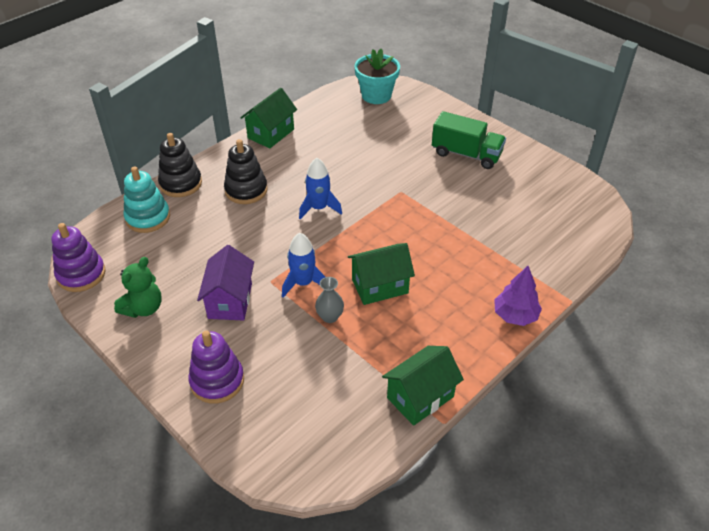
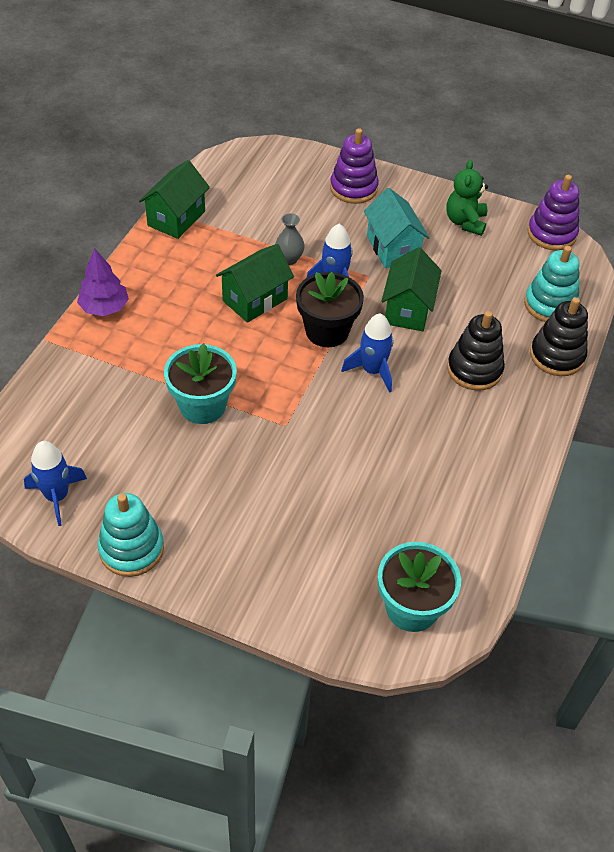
camera: 155 degrees right, 5 degrees up
purple house [197,245,254,321] -> turquoise house [364,188,430,268]
green house [240,88,297,148] -> green house moved to [382,247,442,331]
green truck [432,111,506,169] -> none
none -> blue rocket [24,441,87,526]
none -> turquoise stacking toy [98,493,164,577]
none -> turquoise flower pot [164,343,237,424]
none -> black flower pot [296,272,364,347]

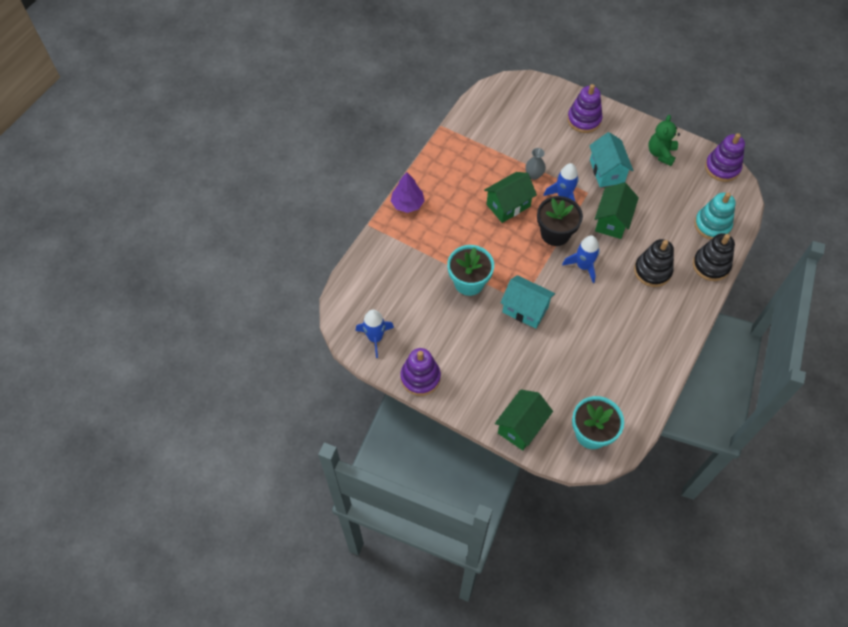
camera: 10 degrees right, 10 degrees up
turquoise stacking toy [98,493,164,577] -> purple stacking toy [401,348,441,396]
green house [139,160,210,239] -> green house moved to [495,389,553,451]
none -> turquoise house [500,275,555,329]

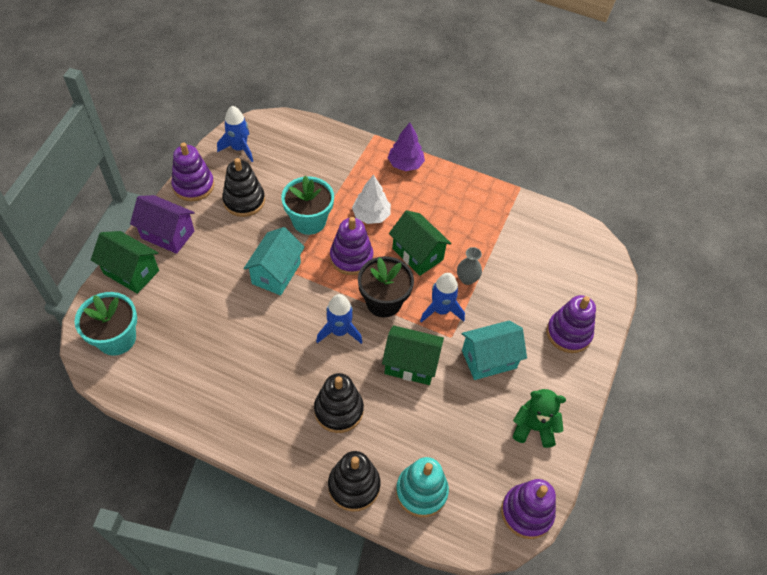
camera: 80 degrees right, 5 degrees down
none -> purple house [130,195,195,254]
none -> black stacking toy [222,158,265,217]
none -> purple stacking toy [330,217,373,275]
none -> white tree [352,174,391,224]

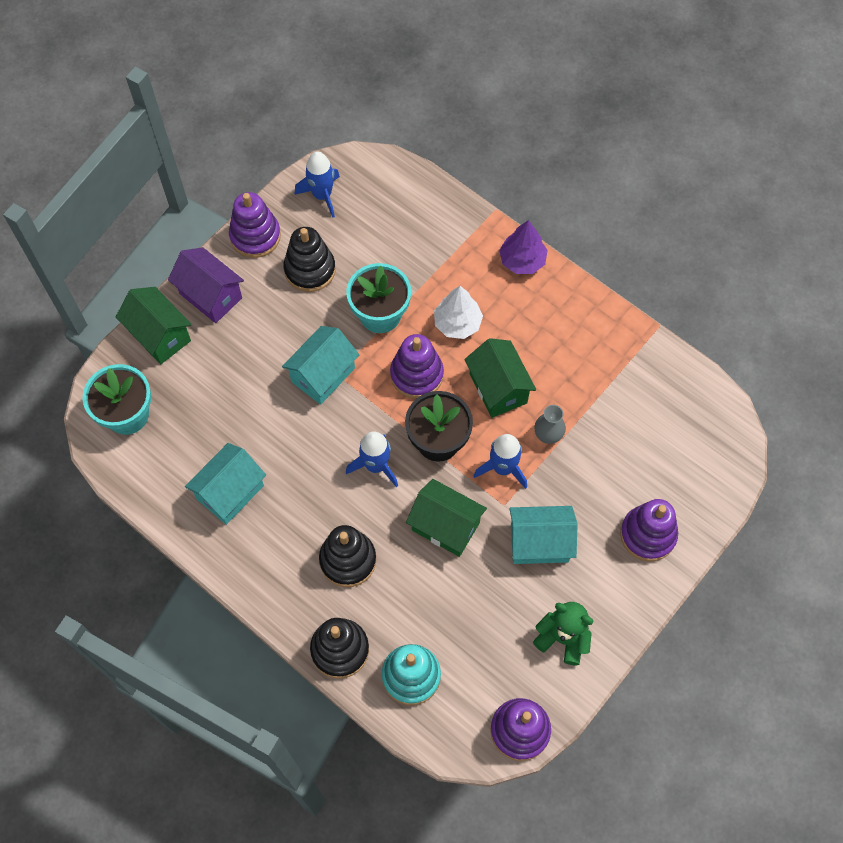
camera: 20 degrees right, 10 degrees up
none -> turquoise house [185,443,266,525]

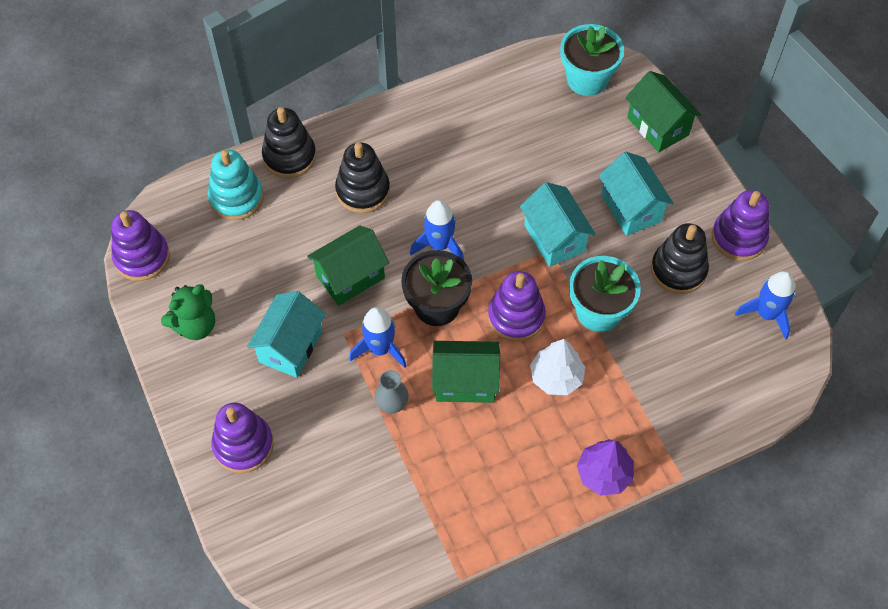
camera: 115 degrees right, 5 degrees down
green house [116,287,192,364] -> green house turned 75 degrees clockwise [626,71,701,152]
purple house [168,247,244,323] -> none
turquoise house [185,443,266,525] -> turquoise house moved to [599,152,674,236]

